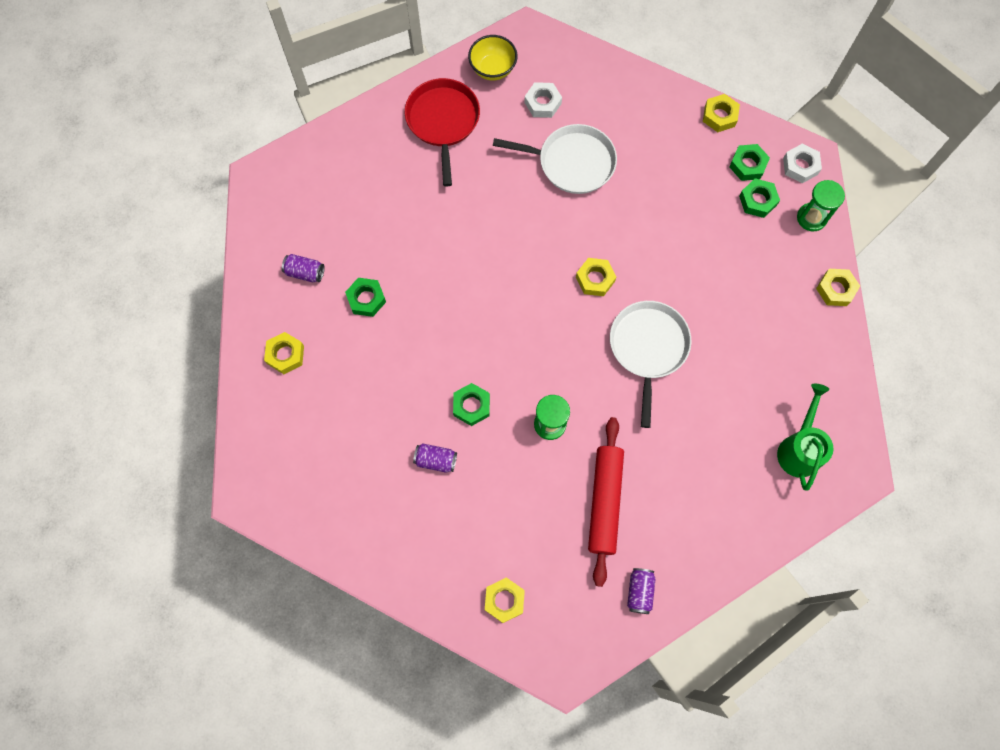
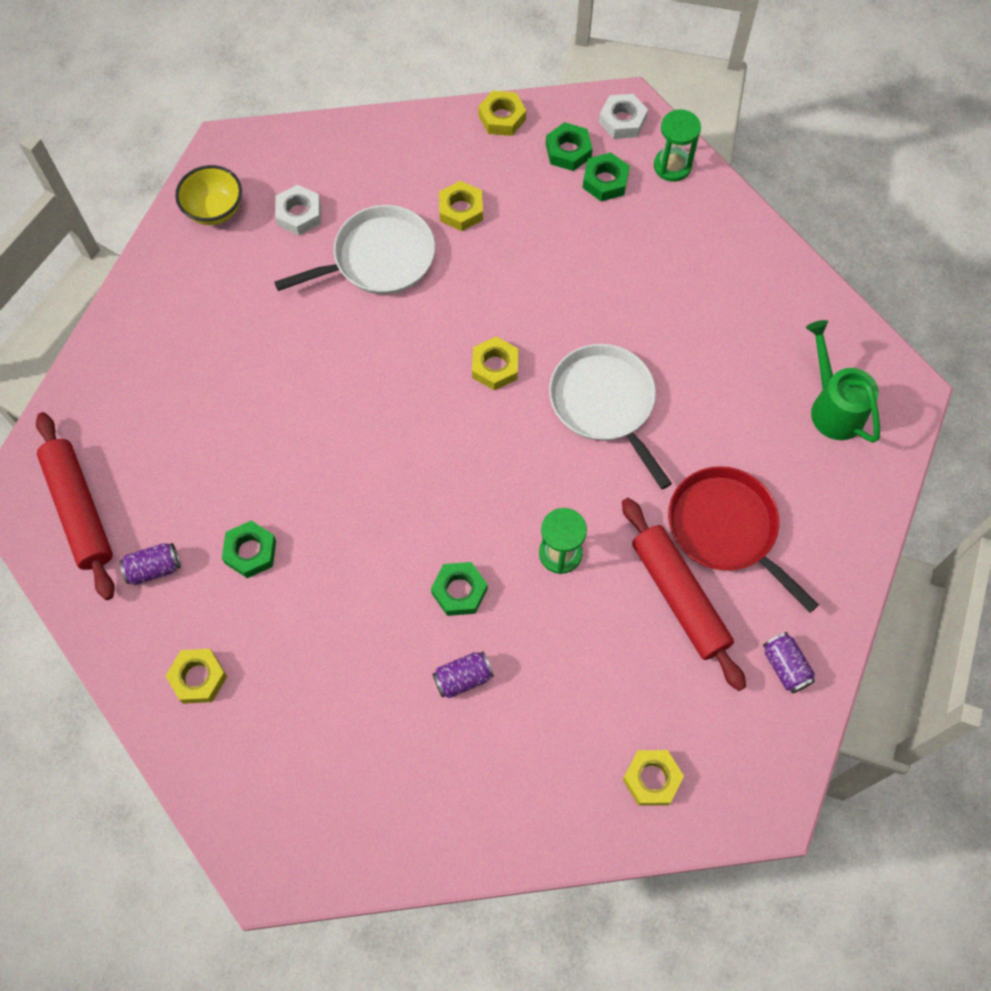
camera: 35 degrees left, 5 degrees down
red pan [405,78,480,187] -> red pan moved to [668,466,819,613]
yellow nut [816,269,860,306] -> yellow nut moved to [439,181,483,231]
none -> red rolling pin [36,412,115,600]

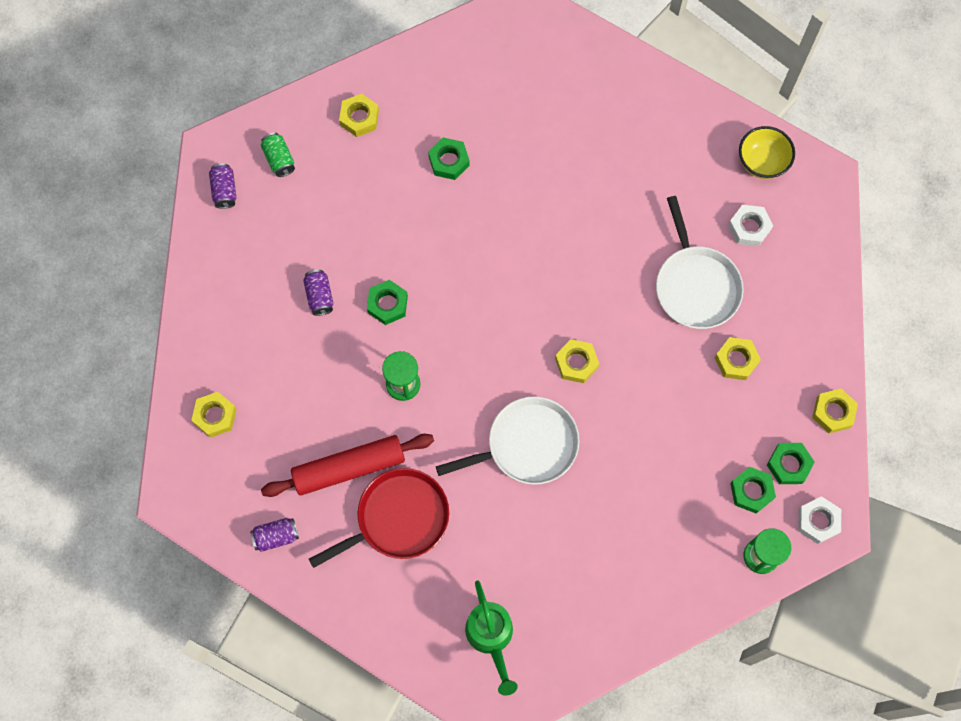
camera: 100 degrees right, 5 degrees up
red rolling pin [36,412,115,600] -> none
purple can [120,543,181,585] -> purple can moved to [209,163,236,209]
green watering can [806,320,880,443] -> green watering can turned 90 degrees clockwise [465,580,518,696]
none -> green can [261,133,295,177]

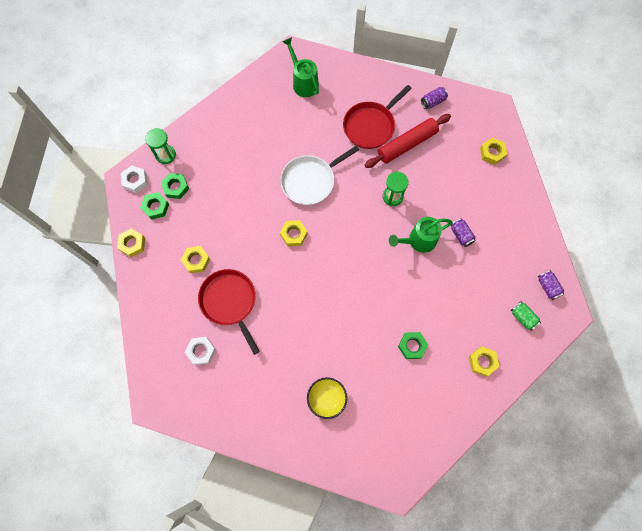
camera: 165 degrees right, 0 degrees up
green nut [367,280,408,325] -> green watering can [389,217,453,253]
white pan [656,196,744,329] -> red pan [198,269,260,355]
yellow bowl [739,126,795,179] -> yellow bowl moved to [307,377,347,419]

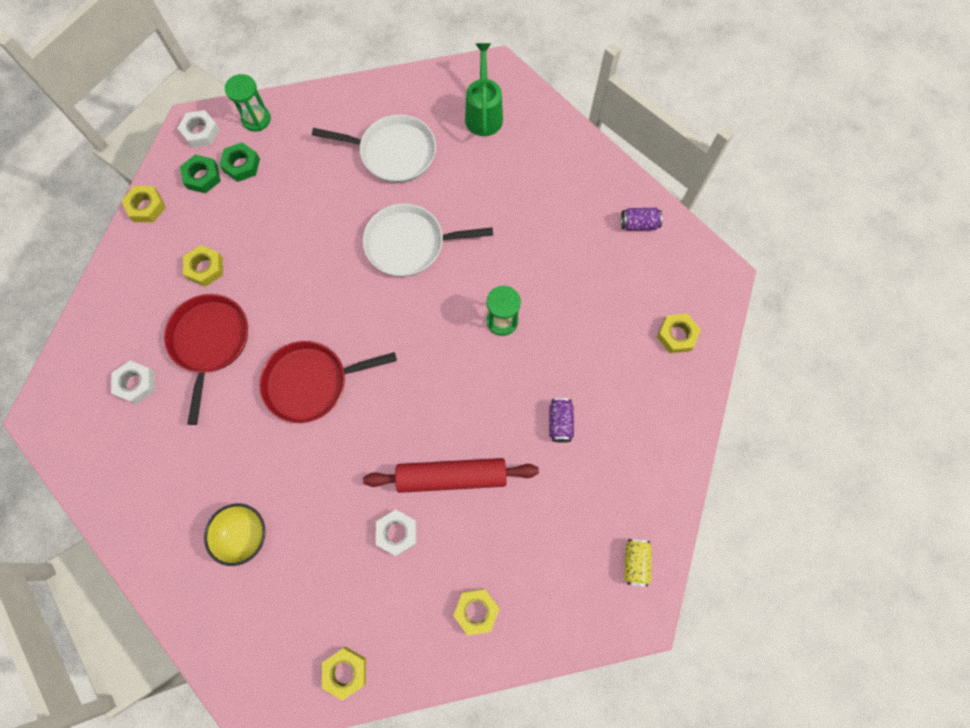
camera: 30 degrees right, 0 degrees up
yellow nut [280,220,308,246] -> yellow nut moved to [322,647,366,701]
red pan [343,85,412,149] -> red pan moved to [259,341,397,423]
red rolling pin [365,114,451,168] -> red rolling pin moved to [363,458,539,493]
green watering can [389,217,453,253] -> none
green nut [398,332,429,359] -> white nut [376,510,417,556]
green can [511,302,541,331] -> none
purple can [538,270,564,300] -> yellow can [624,539,652,587]
none -> white pan [312,114,436,183]

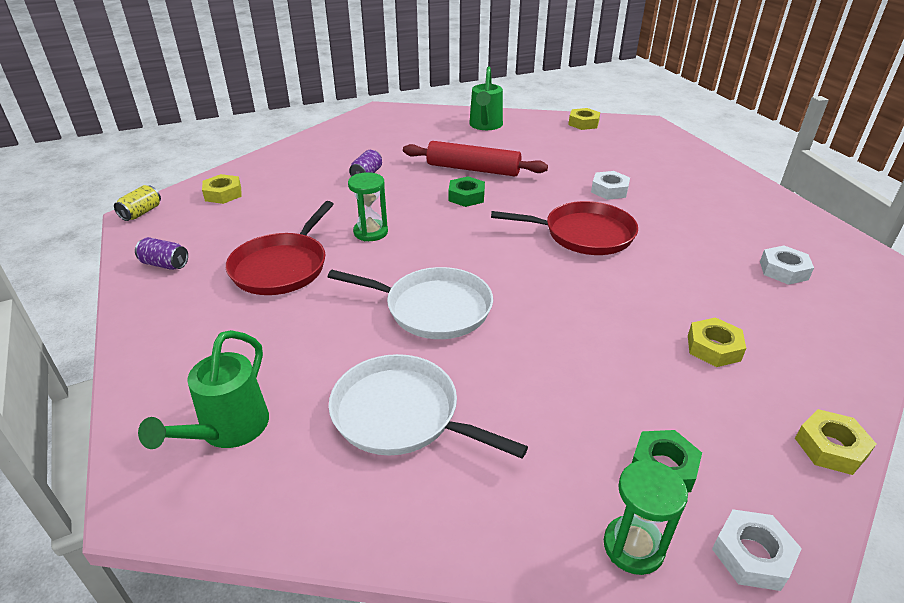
camera: 160 degrees left, 35 degrees down
red pan [164,294,248,425] -> red pan moved to [226,201,334,295]
green nut [180,155,221,193] -> green nut moved to [448,177,485,207]
yellow bowl [204,503,265,566] -> none
white nut [376,510,417,556] -> white nut moved to [591,171,630,200]
yellow nut [453,589,500,635] -> green watering can [469,66,503,130]
yellow can [624,539,652,587] -> yellow can moved to [114,185,161,221]

